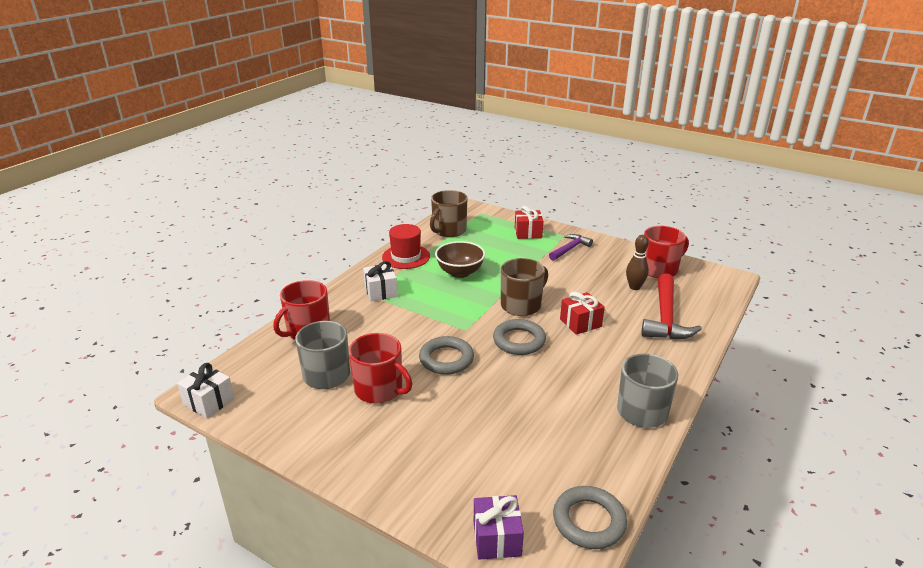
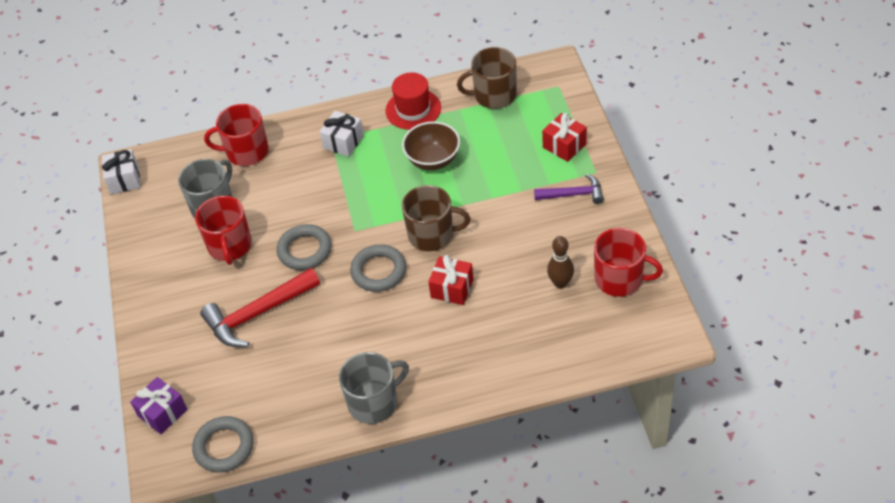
camera: 50 degrees right, 20 degrees up
red hammer [641,273,702,340] -> red hammer moved to [200,268,320,347]

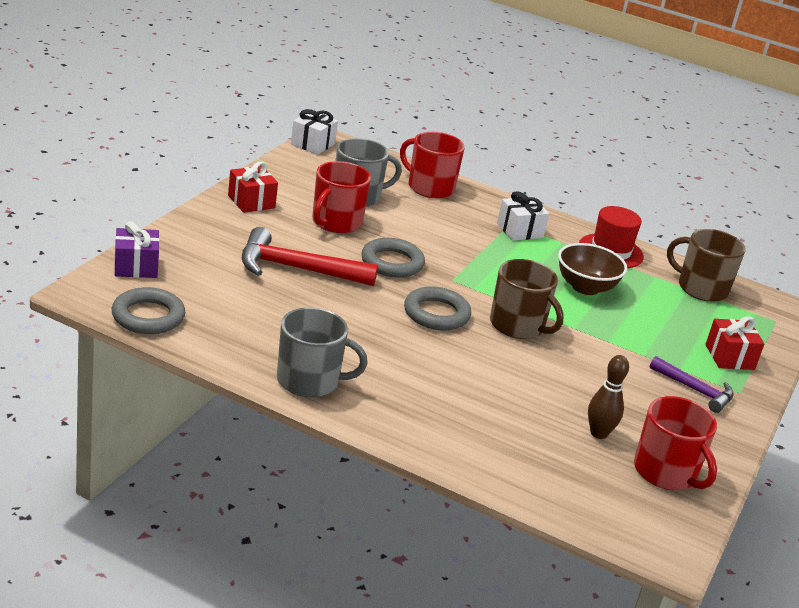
camera: 30 degrees right, 20 degrees down
red gift [428,255,474,305] -> red gift moved to [228,162,278,213]

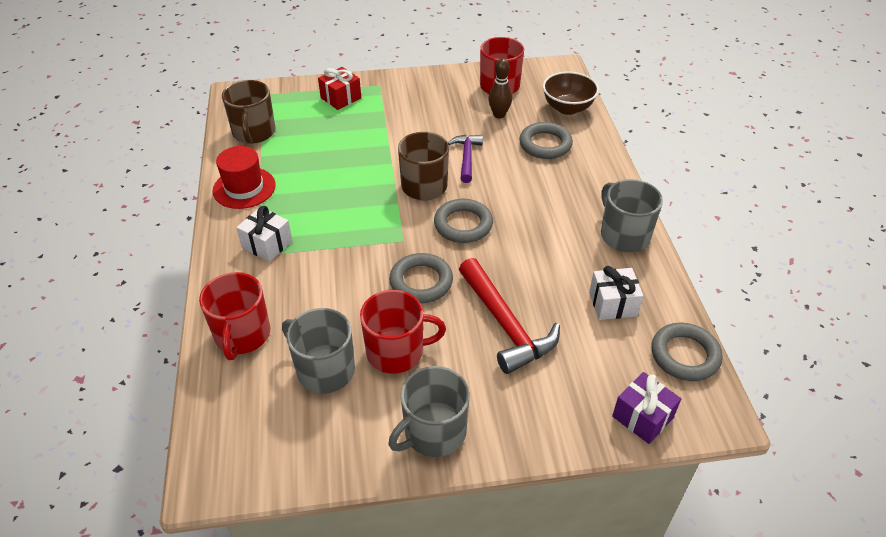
camera: 120 degrees left, 15 degrees up
red gift [228,162,278,213] -> grey mug [389,366,470,457]
white gift [291,109,338,155] -> white gift moved to [589,266,643,320]
brown bowl [558,243,627,295] -> brown bowl moved to [543,71,599,115]
purple hammer [649,356,734,413] -> purple hammer moved to [448,135,483,183]
none -> grey ring [519,122,573,159]

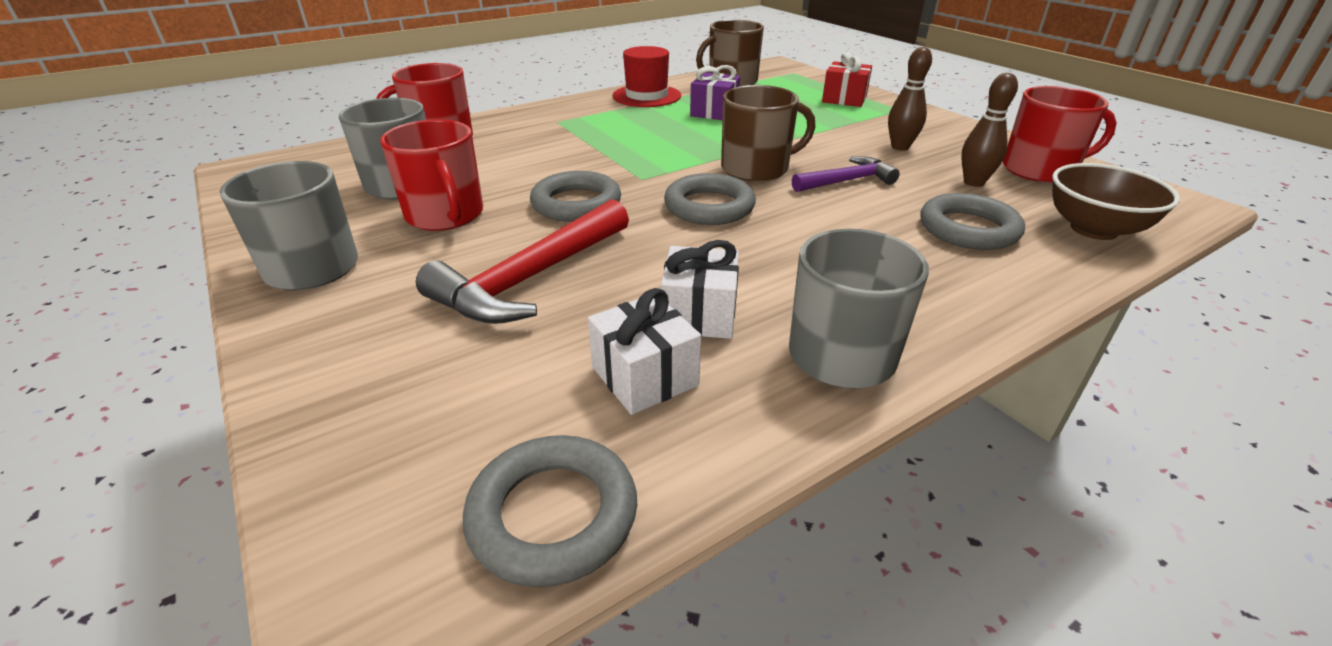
camera: 65 degrees right, 10 degrees down
white gift [236,206,293,262] -> white gift moved to [661,240,739,339]
purple gift [612,372,681,444] -> purple gift moved to [690,65,740,120]
none -> brown bowling pin [888,47,932,151]

